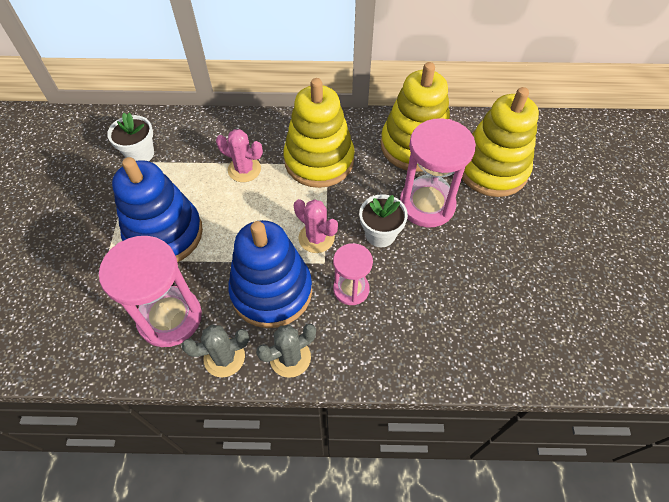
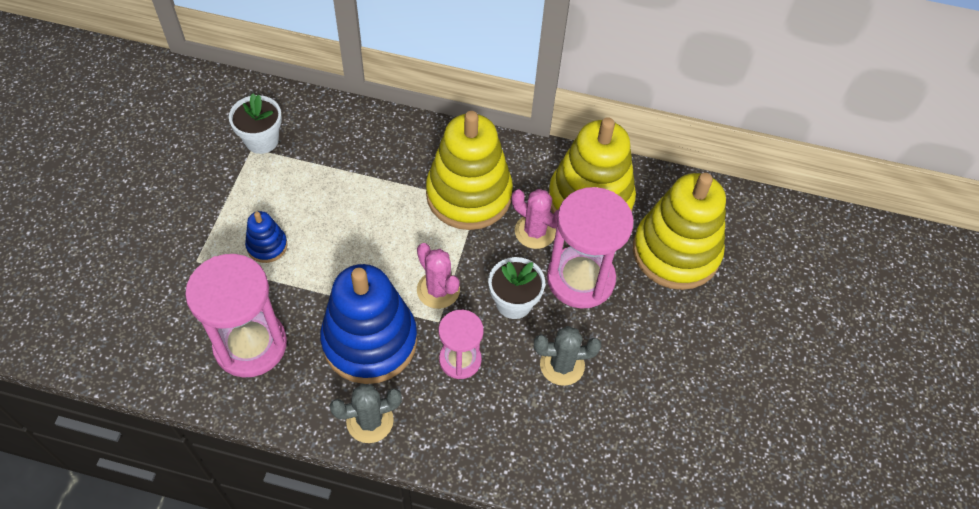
camera: 10 degrees right, 0 degrees up
blue stacking toy [112,157,203,262] -> blue stacking toy [245,211,287,263], size x0.45
grey cactus [182,325,249,378] -> grey cactus moved to [534,326,601,386]
pink cactus [216,129,263,182] -> pink cactus moved to [512,189,559,249]

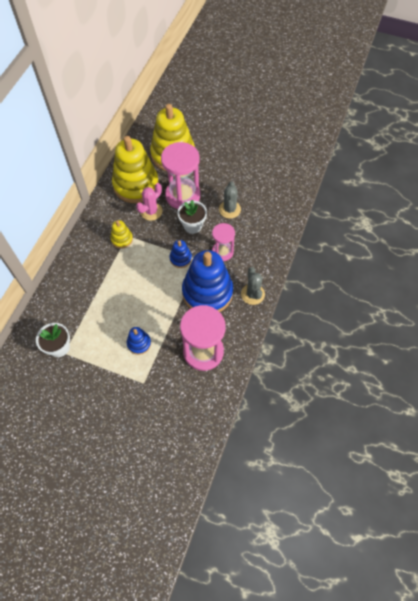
camera: 80 degrees left, 5 degrees up
pink cactus [417,243,460,309] -> blue stacking toy [169,240,192,268]
yellow stacking toy [426,111,513,230] -> yellow stacking toy [111,220,133,249], size x0.45

